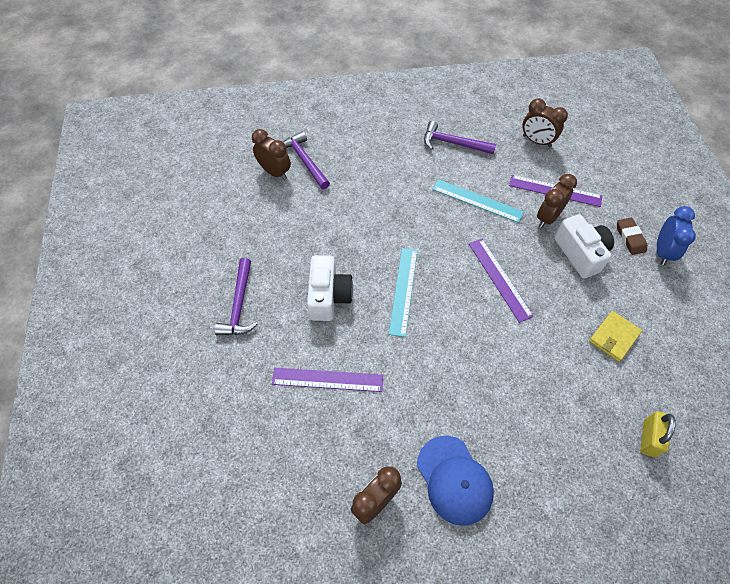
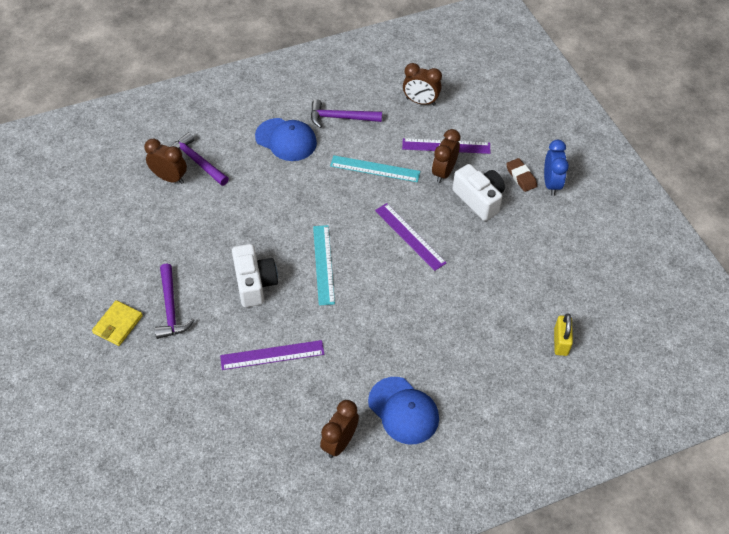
camera: 15 degrees left, 5 degrees down
yellow wallet [589,311,642,362] -> yellow wallet moved to [92,300,143,346]
none -> blue cap [255,118,317,161]

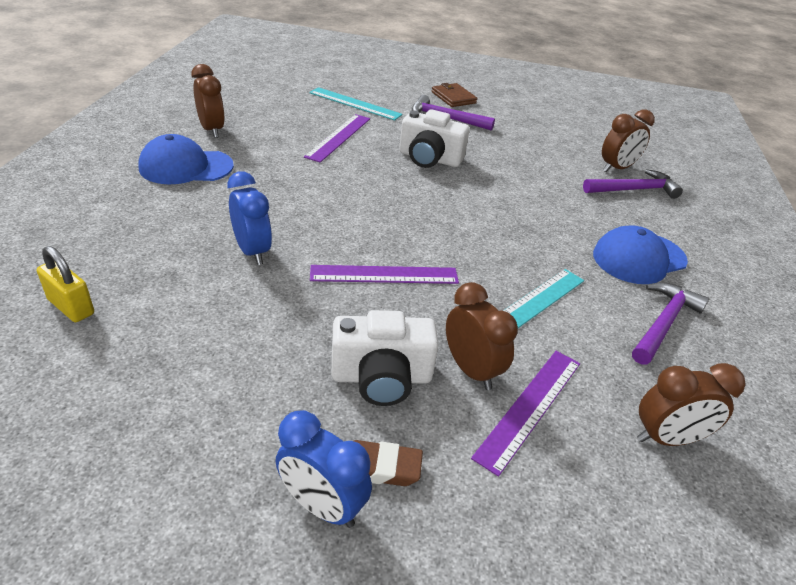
camera: 120 degrees right, 15 degrees down
yellow wallet [92,300,143,346] -> brown wallet [432,83,477,107]
turquoise ruler [313,225,335,306] -> turquoise ruler moved to [309,87,403,121]
brown clock [403,63,442,106] -> brown clock turned 150 degrees counterclockwise [637,363,746,446]
none -> blue clock [227,171,272,265]

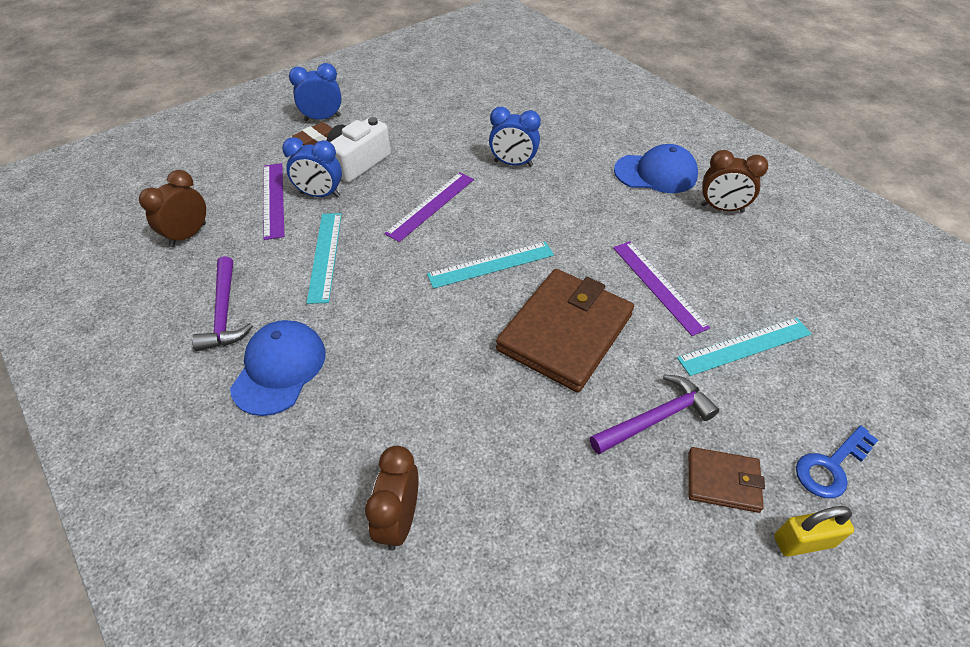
camera: 135 degrees right, 10 degrees up
yellow padlock [37,246,94,322] -> yellow padlock moved to [774,506,854,557]
blue cap [138,134,234,185] -> blue cap turned 60 degrees clockwise [614,144,698,193]
white camera [399,109,470,168] -> brown wallet [496,269,634,392]
brown clock [446,282,518,390] -> blue clock [282,137,342,198]
purple hammer [583,169,683,199] -> none
none -> turquoise ruler [427,242,554,289]
none -> blue key [796,425,878,498]

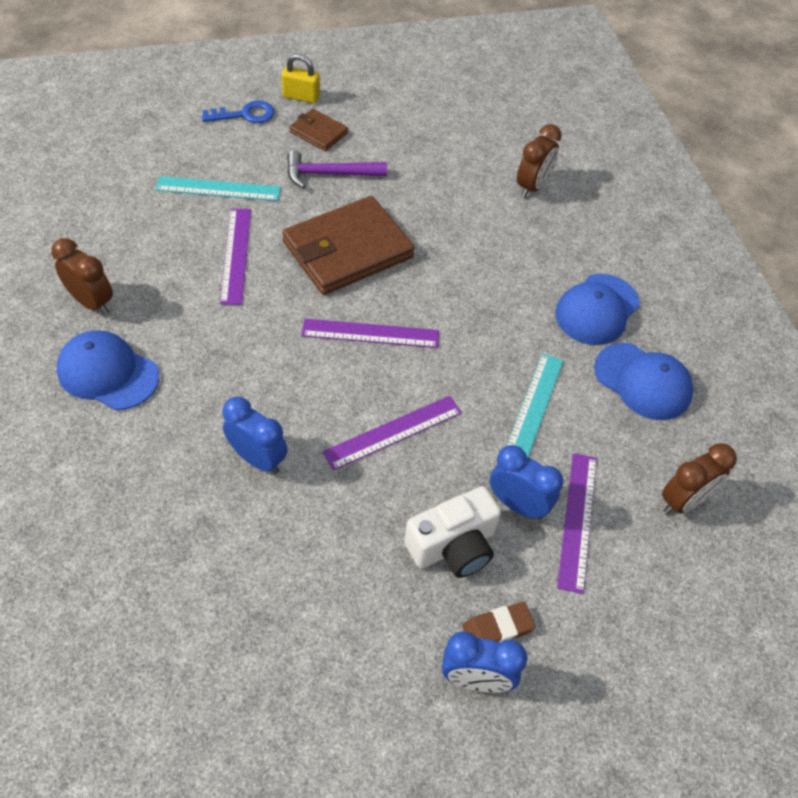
camera: 160 degrees left, 5 degrees up
purple hammer [192,256,253,351] -> blue cap [594,343,693,420]
turquoise ruler [427,242,554,289] -> purple ruler [302,319,439,348]

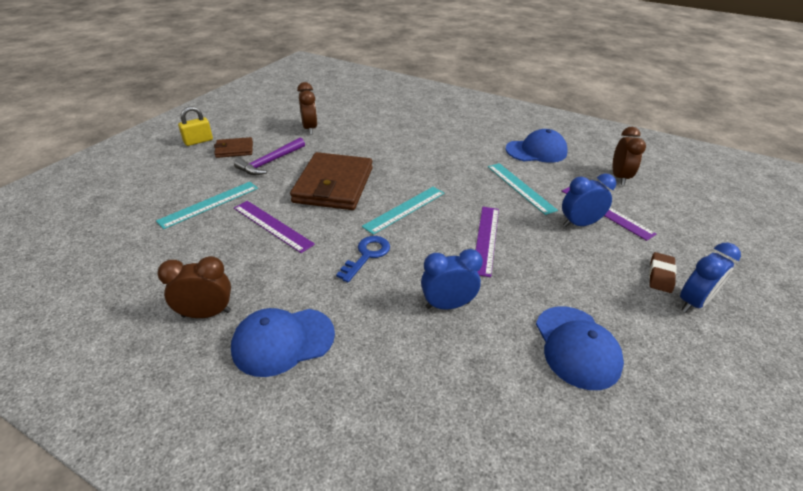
camera: 45 degrees left, 15 degrees down
blue key [202,101,275,123] -> blue key moved to [336,236,390,283]
purple ruler [302,319,439,348] -> turquoise ruler [362,187,445,235]
white camera [404,486,501,578] -> none
brown clock [517,124,562,198] -> brown clock moved to [297,82,317,135]
blue cap [555,274,640,345] -> blue cap moved to [536,306,624,390]

